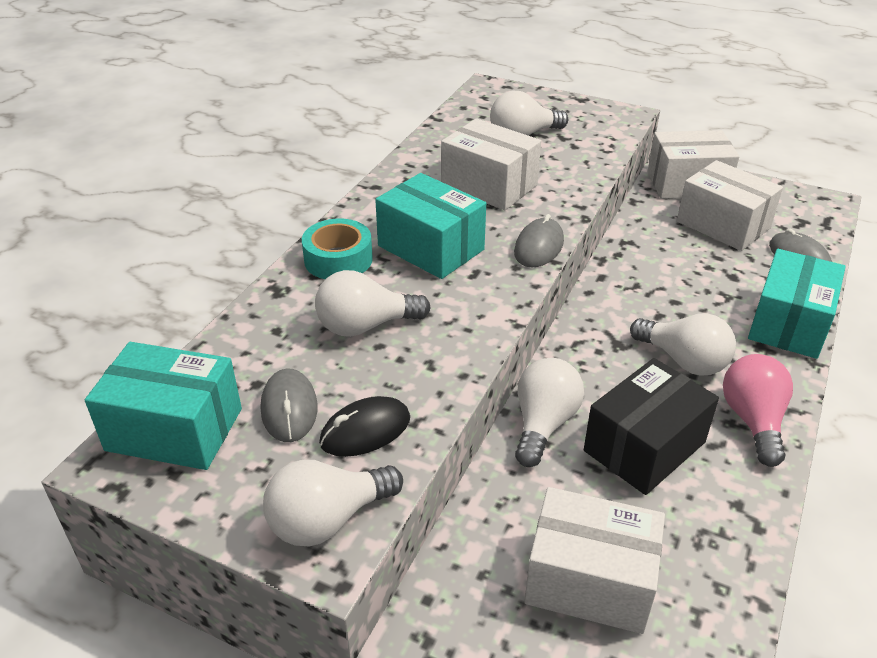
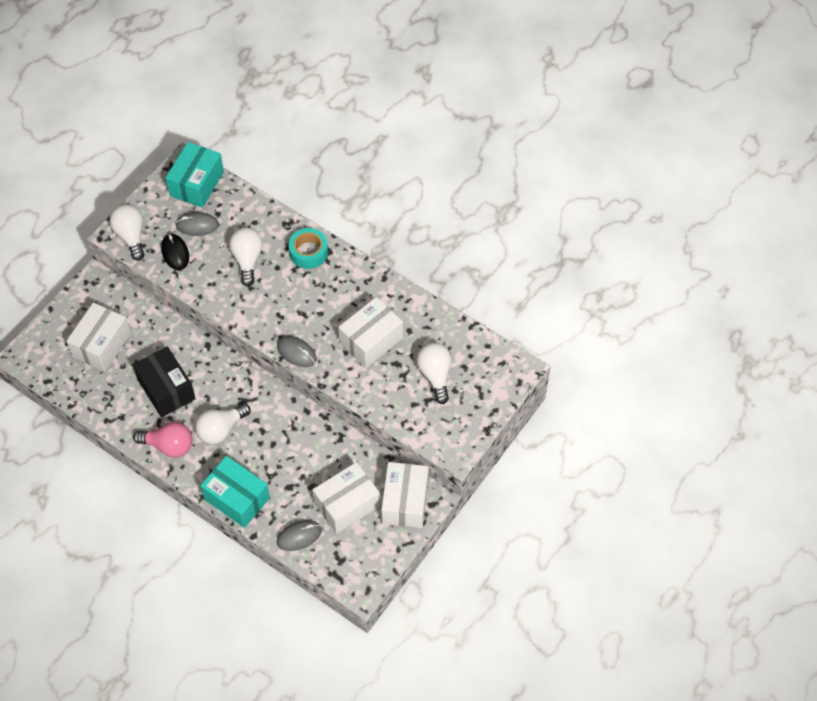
camera: 100 degrees right, 20 degrees up
turquoise box [375,173,486,279] -> none
white light bulb [515,358,584,467] -> none

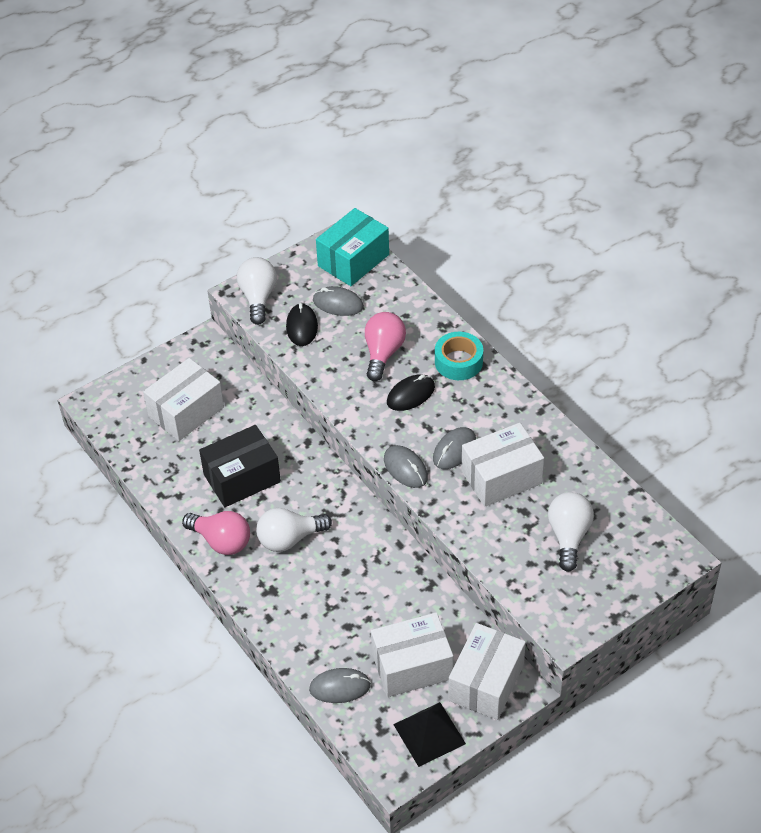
camera: 20 degrees right, 10 degrees down
black box [133,346,196,417] -> black box turned 75 degrees clockwise [199,425,281,507]
turquoise box [200,456,270,528] -> none
white light bulb [229,227,263,286] -> pink light bulb [365,312,406,381]
none -> black mouse [387,374,435,411]
none -> black pyramid [393,702,466,767]
none -> grey mouse [433,427,476,469]

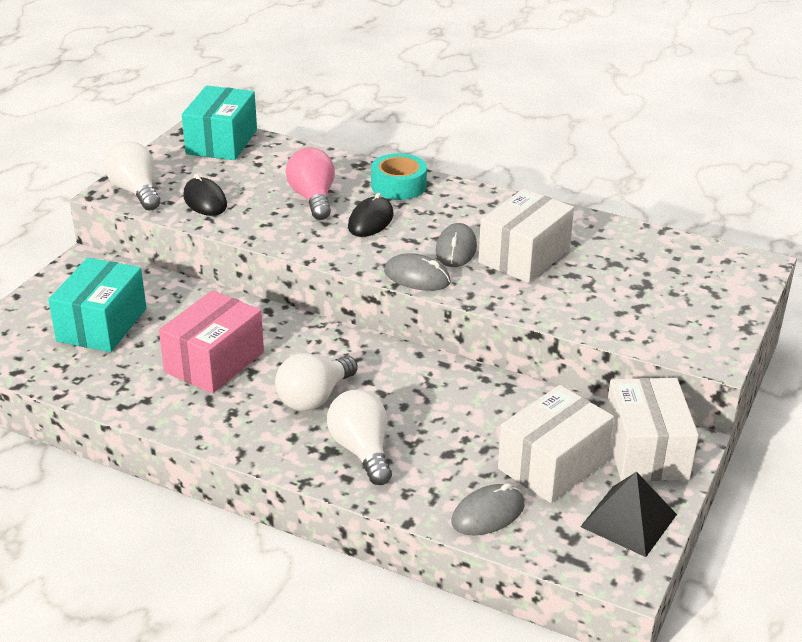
camera: 30 degrees left, 15 degrees down
white box [143,358,224,441] -> turquoise box [48,258,146,352]
pink light bulb [182,511,250,555] -> none
black box [199,425,281,507] -> pink box [159,290,264,393]
grey mouse [313,286,364,316] -> none
white light bulb [548,492,594,572] -> white light bulb moved to [327,390,392,485]

